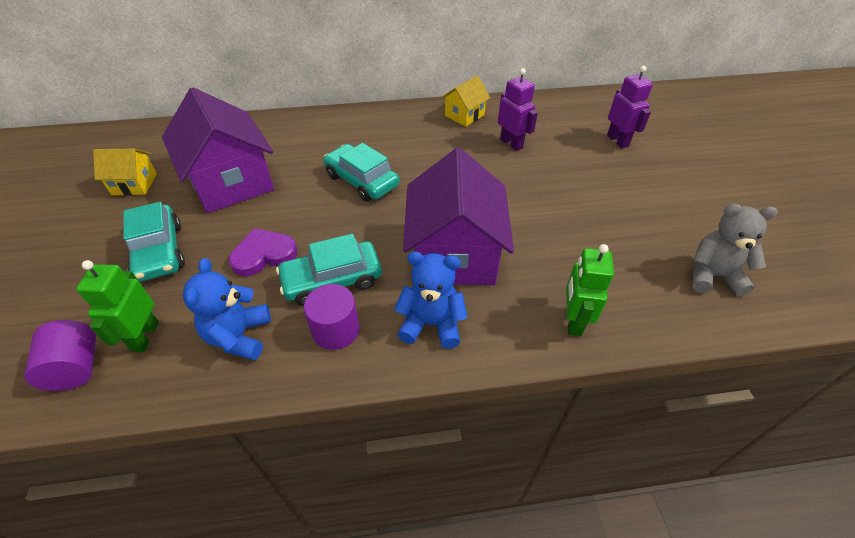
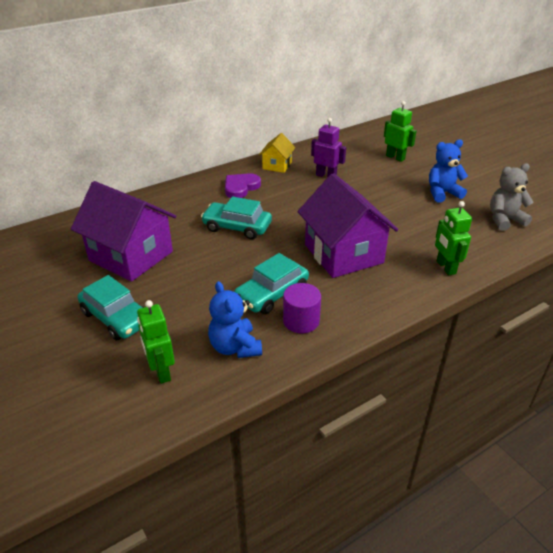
camera: 25 degrees left, 10 degrees down
purple cylinder [24,320,96,391] -> none
yellow house [93,149,157,196] -> none
purple heart [229,228,298,276] -> purple heart moved to [225,173,261,198]
blue teddy bear [394,252,468,349] -> blue teddy bear moved to [429,139,468,203]
purple robot [607,66,653,149] -> green robot [384,101,416,162]

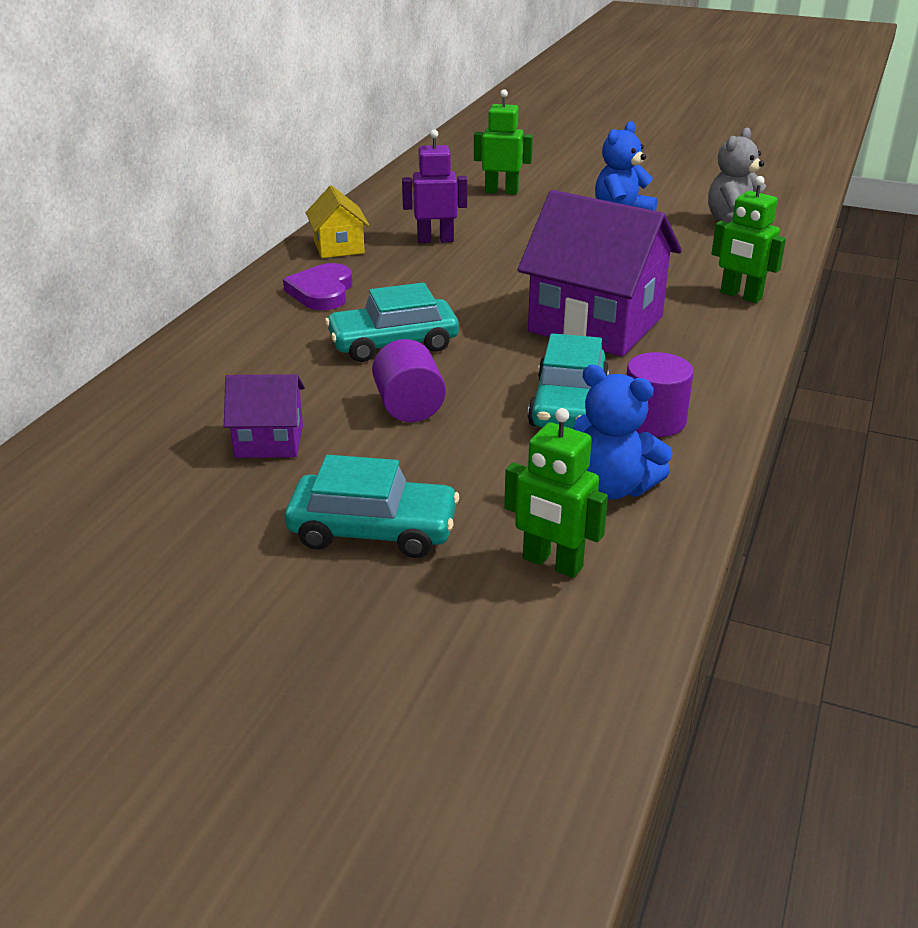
camera: 35 degrees left, 5 degrees down
purple house [71,181,176,282] -> purple house [224,374,305,458], size x0.50
none -> purple cylinder [372,339,446,422]

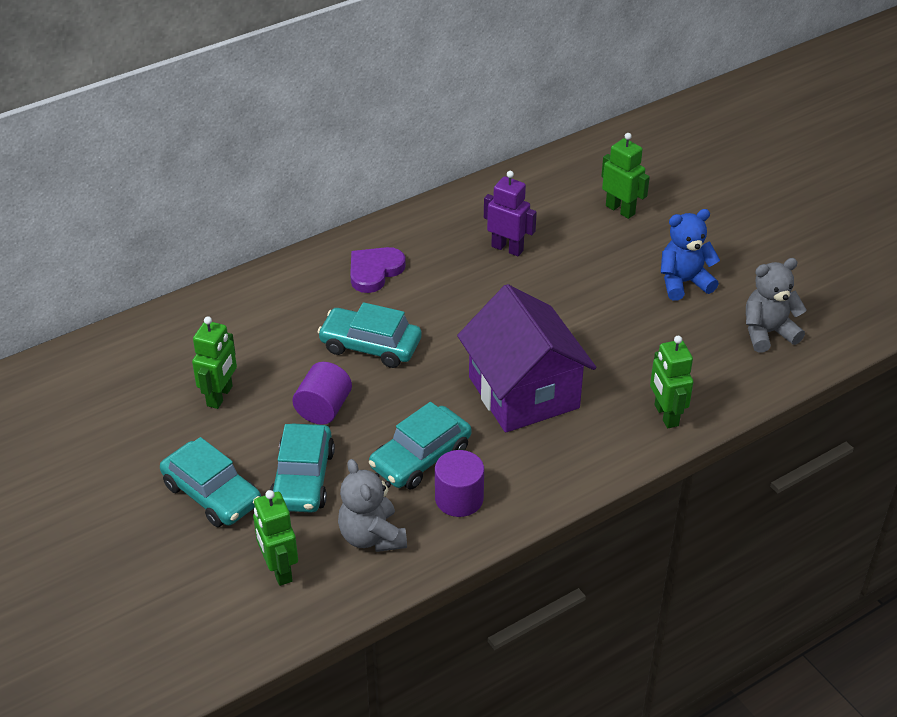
camera: 35 degrees right, 10 degrees up
purple house [224,374,305,458] -> green robot [192,316,237,409]
yellow house [306,185,369,258] -> none
blue teddy bear [574,365,673,500] -> grey teddy bear [338,459,407,552]
none -> turquoise car [270,424,335,513]

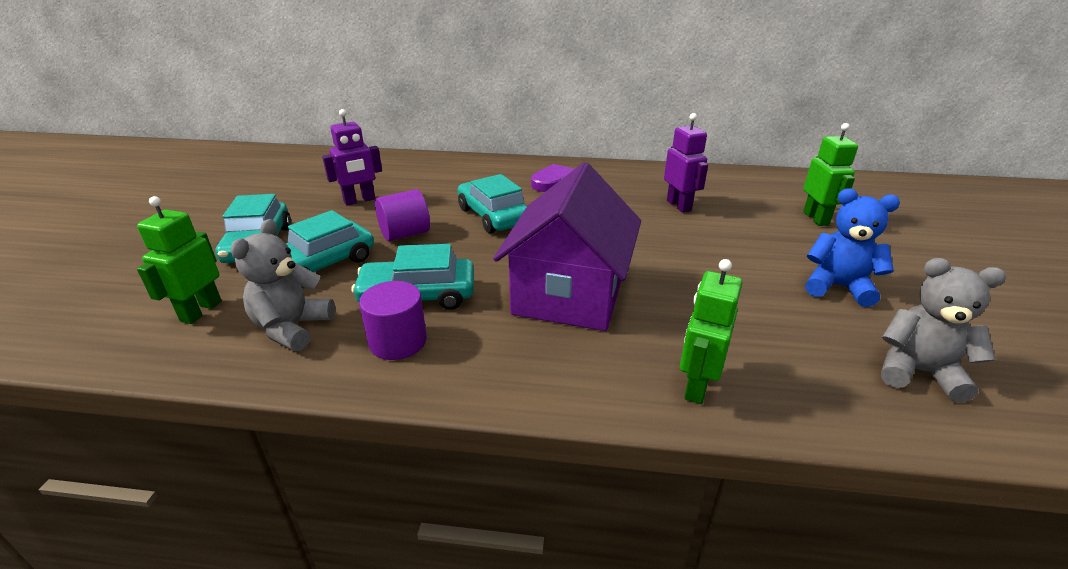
camera: 40 degrees right, 10 degrees down
green robot [192,316,237,409] -> purple robot [322,109,382,206]

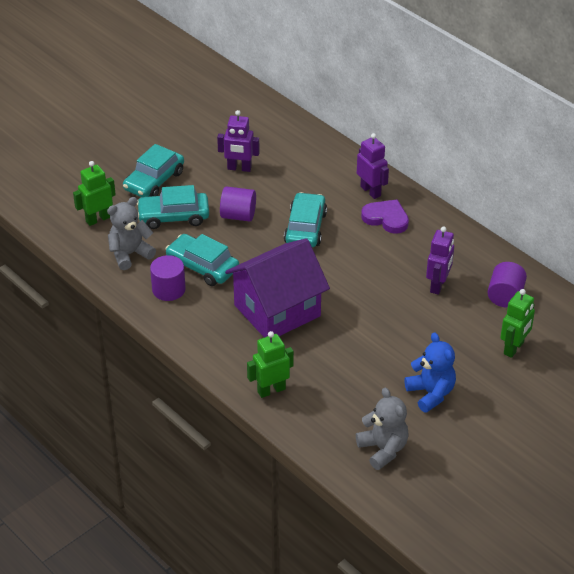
camera: 40 degrees right, 10 degrees up
none -> purple robot [357,133,389,199]
none -> purple cylinder [487,262,527,308]

